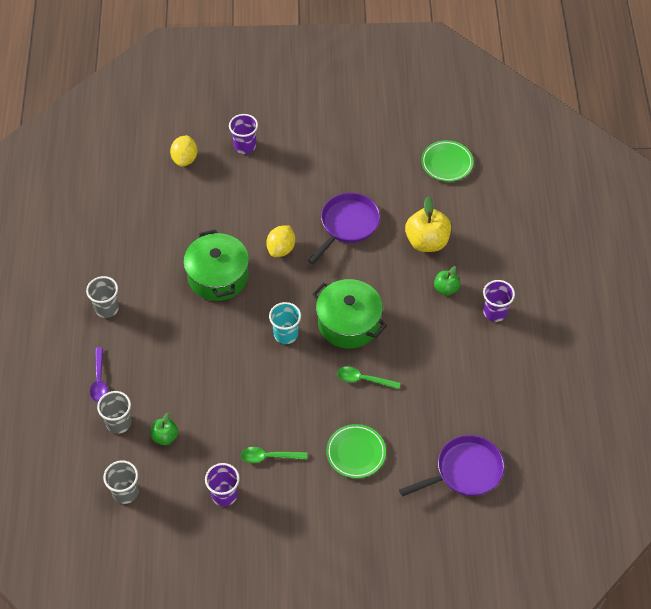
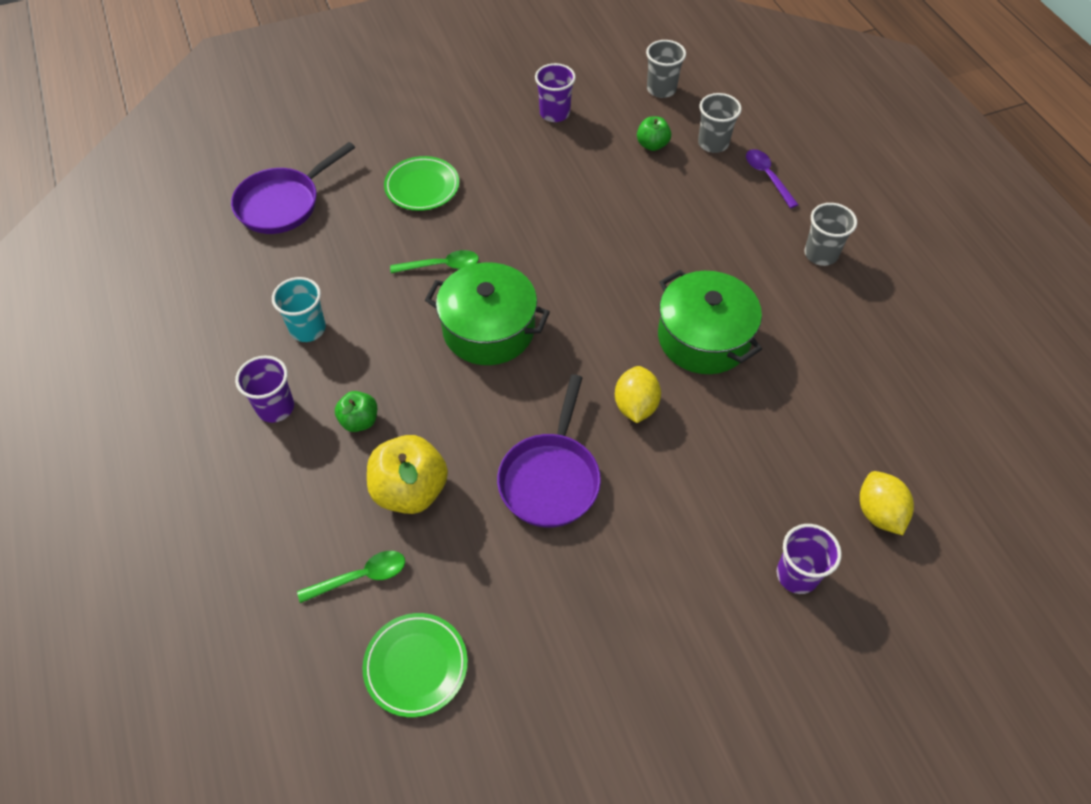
camera: 160 degrees right, 0 degrees up
green spoon [241,447,307,463] -> green spoon moved to [297,551,405,603]
turquoise cup [269,302,301,344] -> turquoise cup moved to [272,277,326,342]

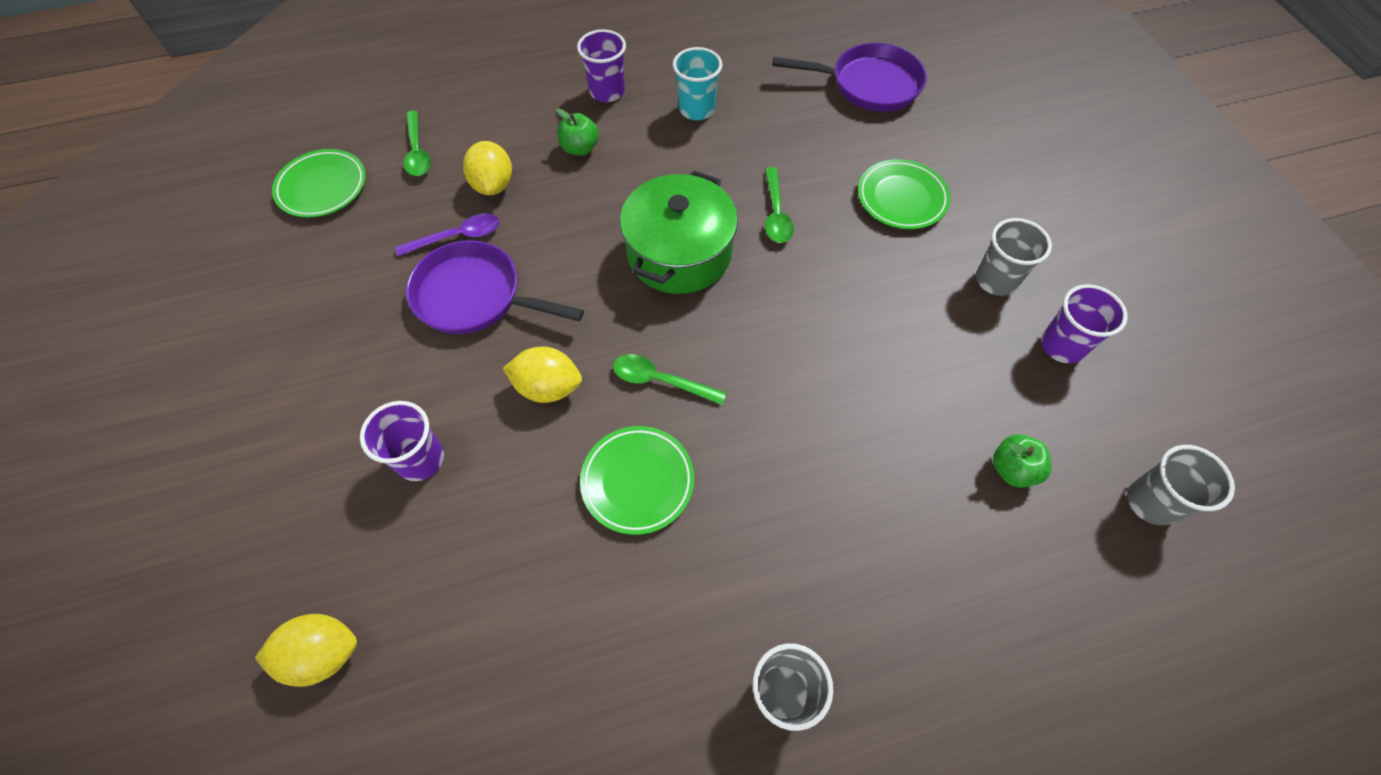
camera: 95 degrees right, 5 degrees up
purple pan [231,142,355,234] -> purple pan turned 135 degrees clockwise [773,43,927,112]
yellow apple [367,435,448,514] -> yellow lemon [463,141,512,195]
green pot [658,270,762,374] -> green plate [580,426,694,535]
grey cup [698,93,742,153] -> grey cup moved to [976,218,1052,296]
purple spoon [746,149,798,208] -> purple spoon moved to [396,214,500,256]
purple cup [777,524,842,594] -> purple cup moved to [360,401,444,481]
none -> green spoon [613,354,726,405]

